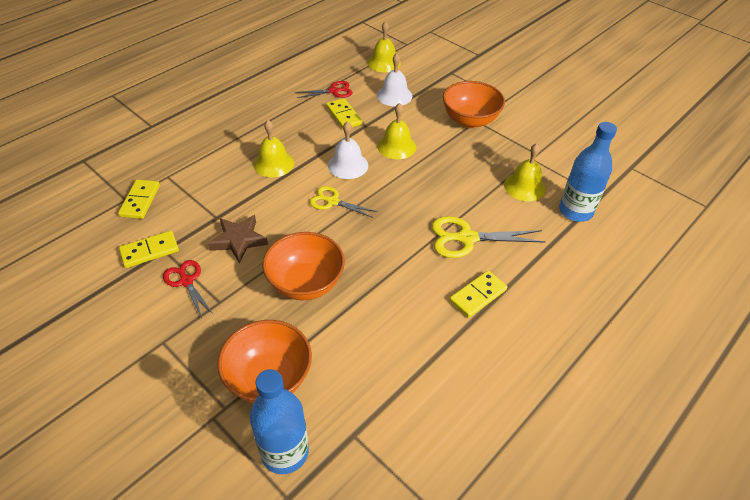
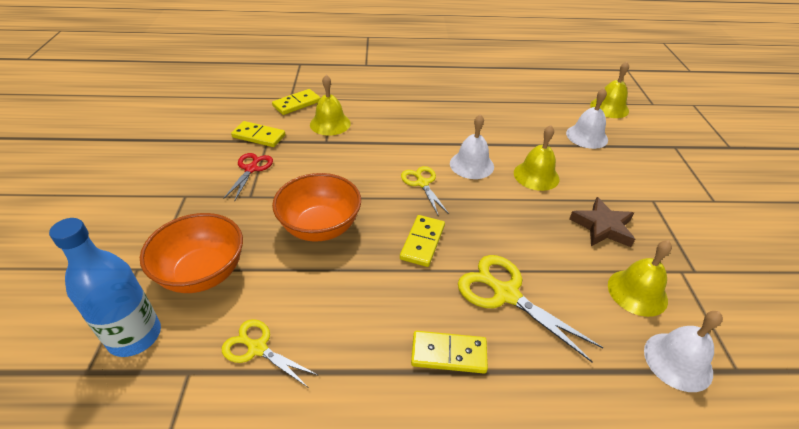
camera: 45 degrees right, 5 degrees down
brown star [208,215,268,263] -> brown star moved to [569,197,635,247]
yellow bell [253,120,294,177] -> yellow bell moved to [310,75,351,135]
red scissors [295,81,353,98] -> none
yellow domino [326,98,362,129] -> yellow domino moved to [400,215,445,267]
orange bowl [443,81,505,128] -> none
blue bottle [559,122,617,222] -> white bell [644,311,723,392]
none -> yellow scissors [222,319,319,388]

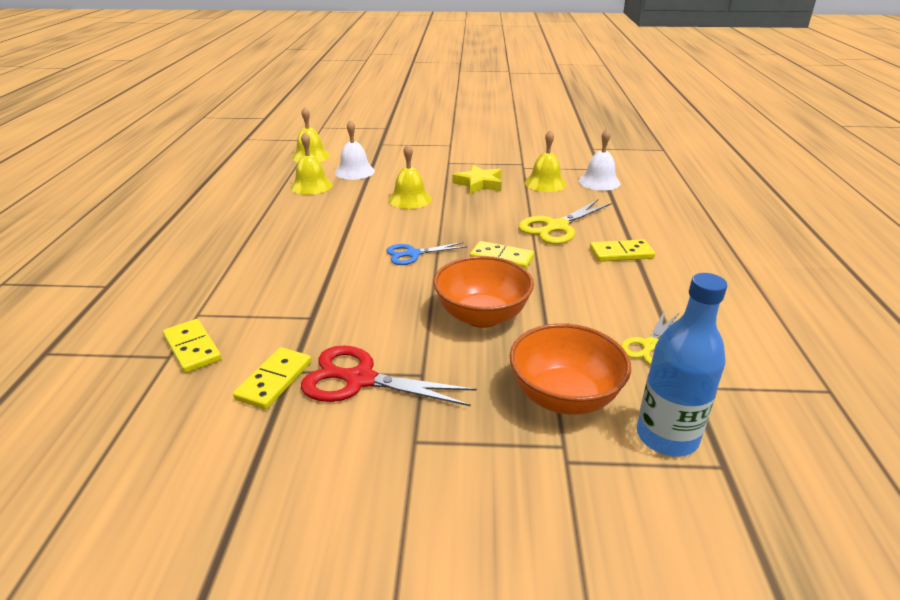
camera: 85 degrees left, 10 degrees down
red scissors [223,153,273,202] -> red scissors [301,346,477,406], size x1.57
yellow bell [310,75,351,135] -> yellow bell moved to [291,132,333,195]
yellow scissors [401,166,449,215] -> blue scissors [386,242,466,265]
yellow domino [411,331,488,374] -> yellow domino turned 75 degrees clockwise [590,239,655,262]
white bell [450,114,494,179] -> none
brown star [569,197,635,247] -> yellow star [452,165,502,194]

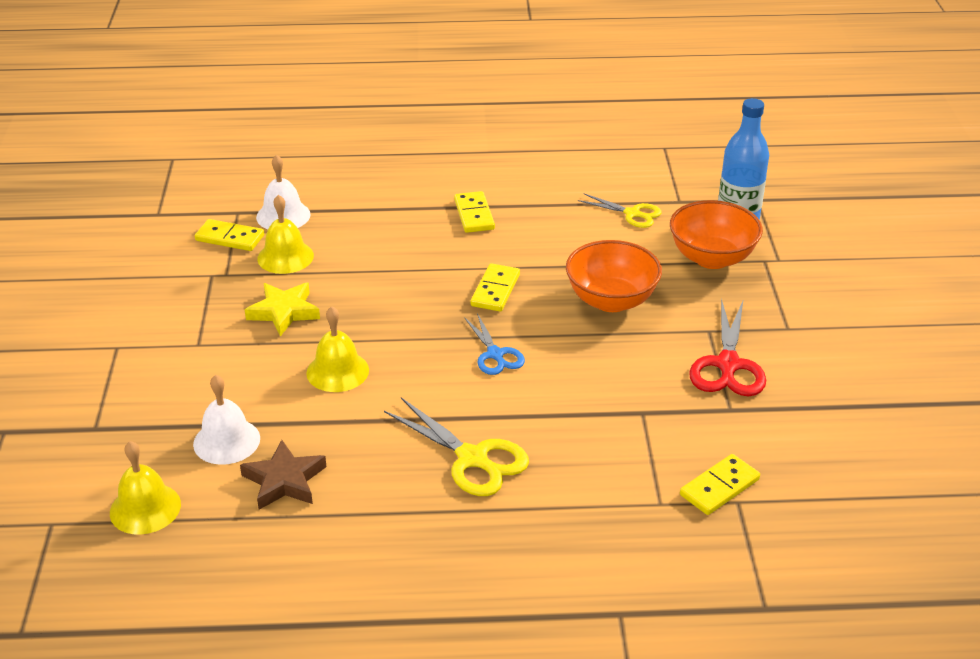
camera: 95 degrees left, 5 degrees up
yellow domino [233,347,311,410] -> yellow domino moved to [195,219,264,251]
yellow bell [291,132,333,195] -> brown star [240,440,327,510]
yellow scissors [518,200,612,244] -> yellow scissors moved to [384,397,529,496]

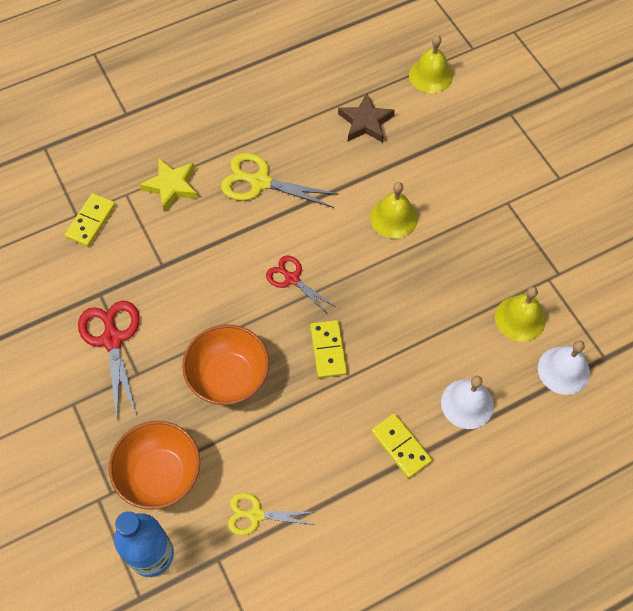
camera: 155 degrees right, 25 degrees up
white bell [193,375,260,465] -> white bell moved to [441,376,494,429]
yellow domino [195,219,264,251] -> none
yellow star [245,283,320,336] -> yellow star moved to [139,158,198,212]
blue scissors [464,313,525,375] -> red scissors [266,256,336,313]

